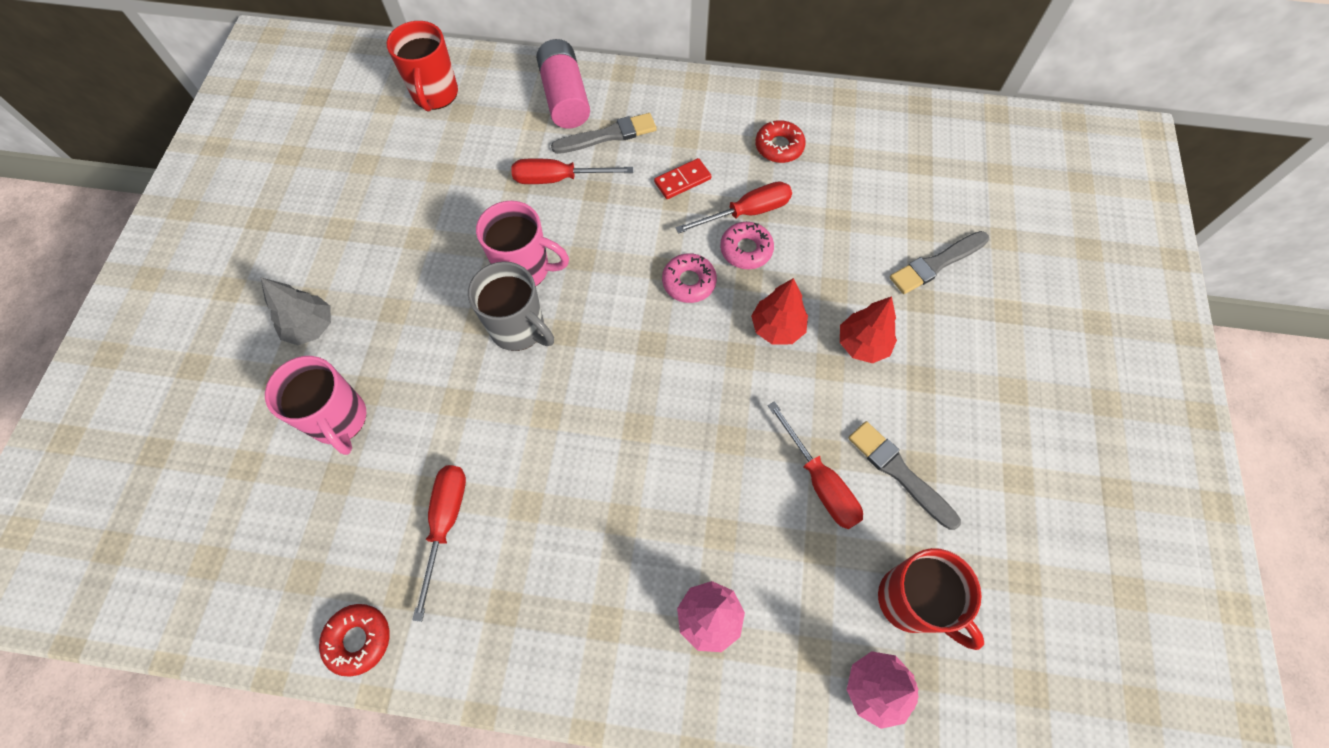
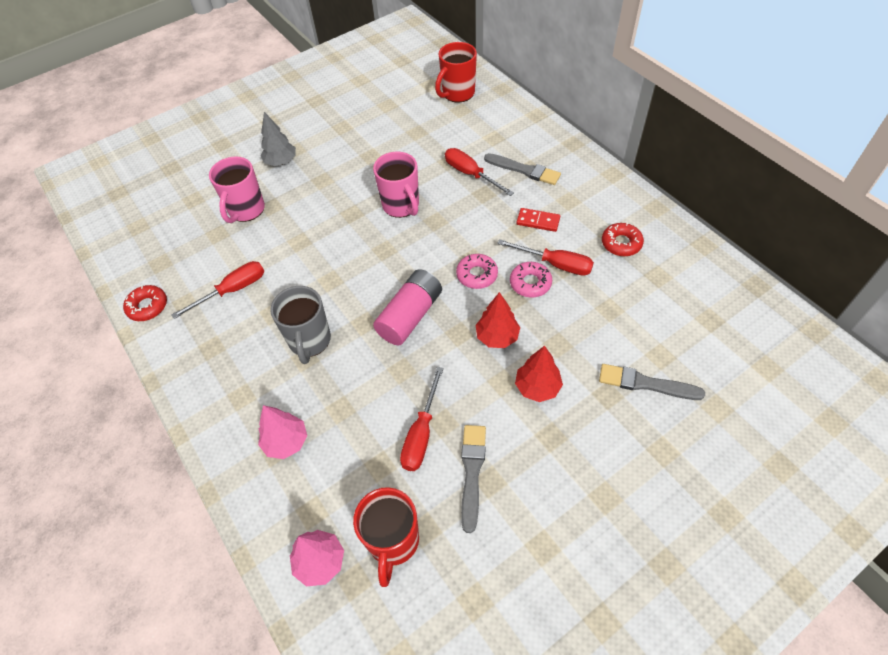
camera: 50 degrees right, 10 degrees down
grey mug [468,261,554,351] -> grey mug moved to [270,286,331,364]
pink battery [536,39,590,128] -> pink battery moved to [373,269,442,345]

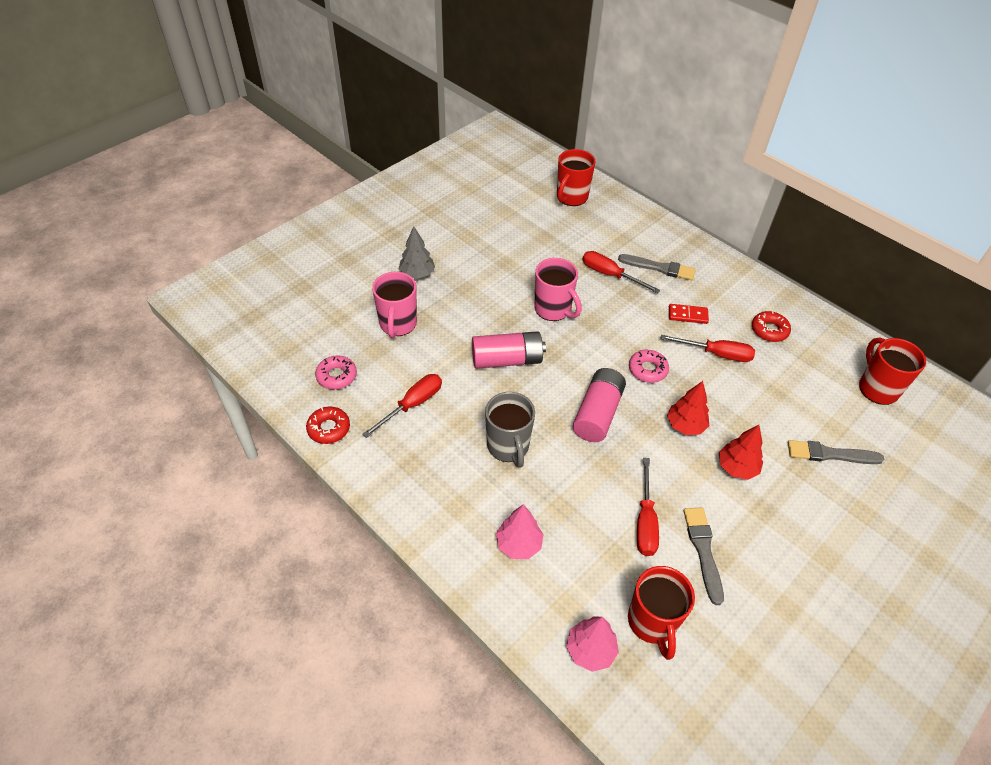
camera: 15 degrees left, 5 degrees down
pink donut [510,262,552,298] -> pink donut moved to [315,356,357,390]
none -> pink battery [472,331,546,369]
none -> red mug [859,338,926,405]

